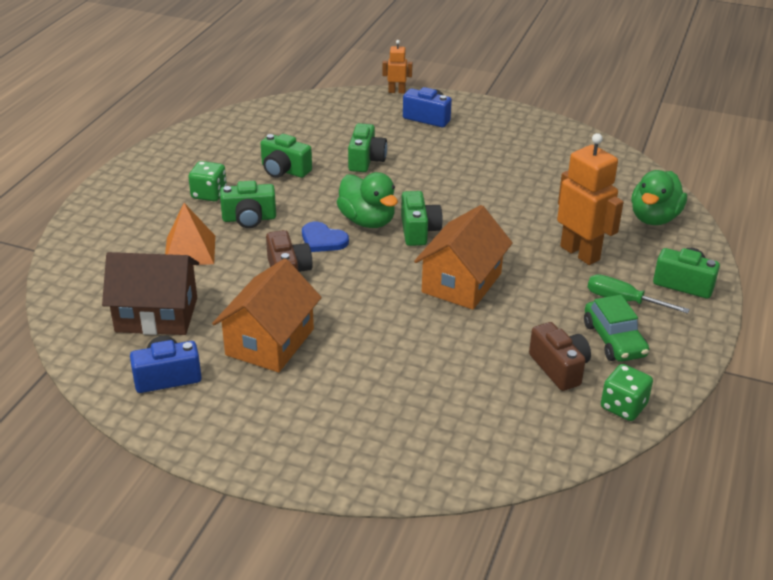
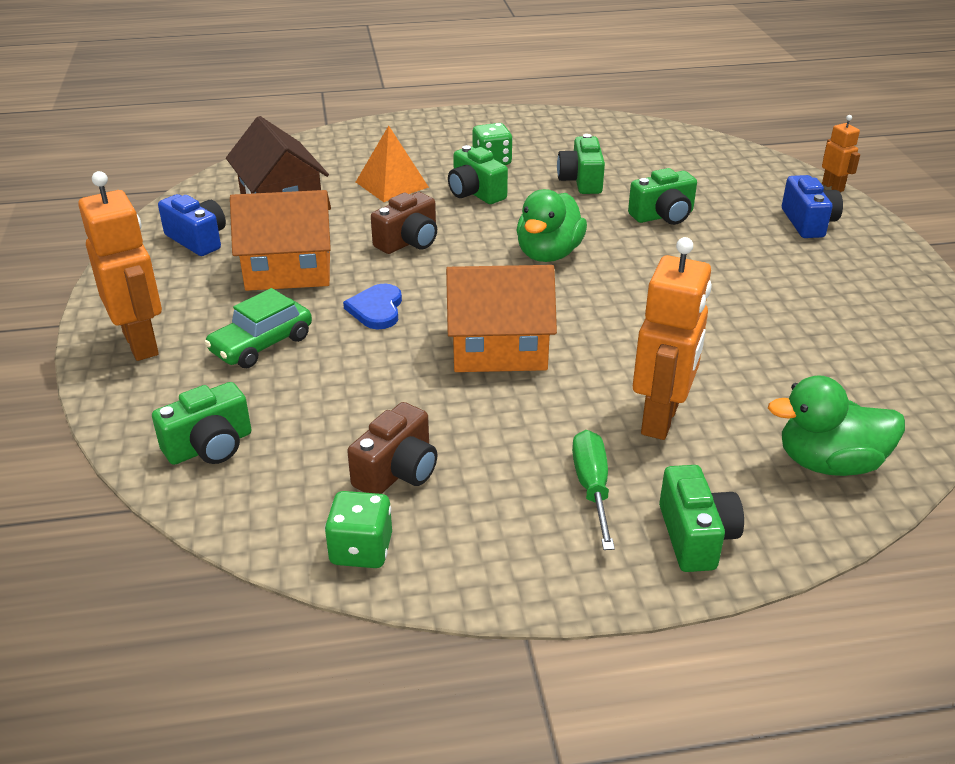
camera: 60 degrees right, 0 degrees up
blue heart [302,222,349,252] -> blue heart moved to [343,284,402,329]
green camera [401,191,443,246] -> green camera moved to [152,382,251,465]
green car [584,295,649,362] -> green car moved to [204,288,312,368]
none -> orange robot [78,171,162,361]

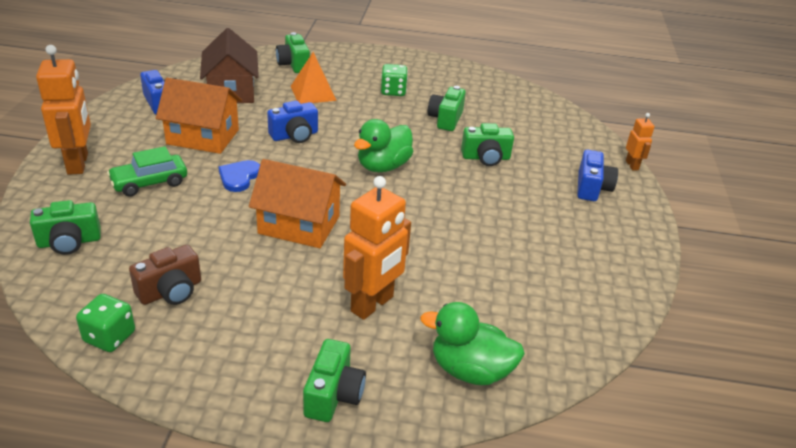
camera: 15 degrees right, 0 degrees up
brown camera [371,192,437,254] -> blue camera [267,101,318,143]
green camera [448,145,508,204] -> green camera moved to [276,32,310,73]
green screwdriver [572,430,615,550] -> none

